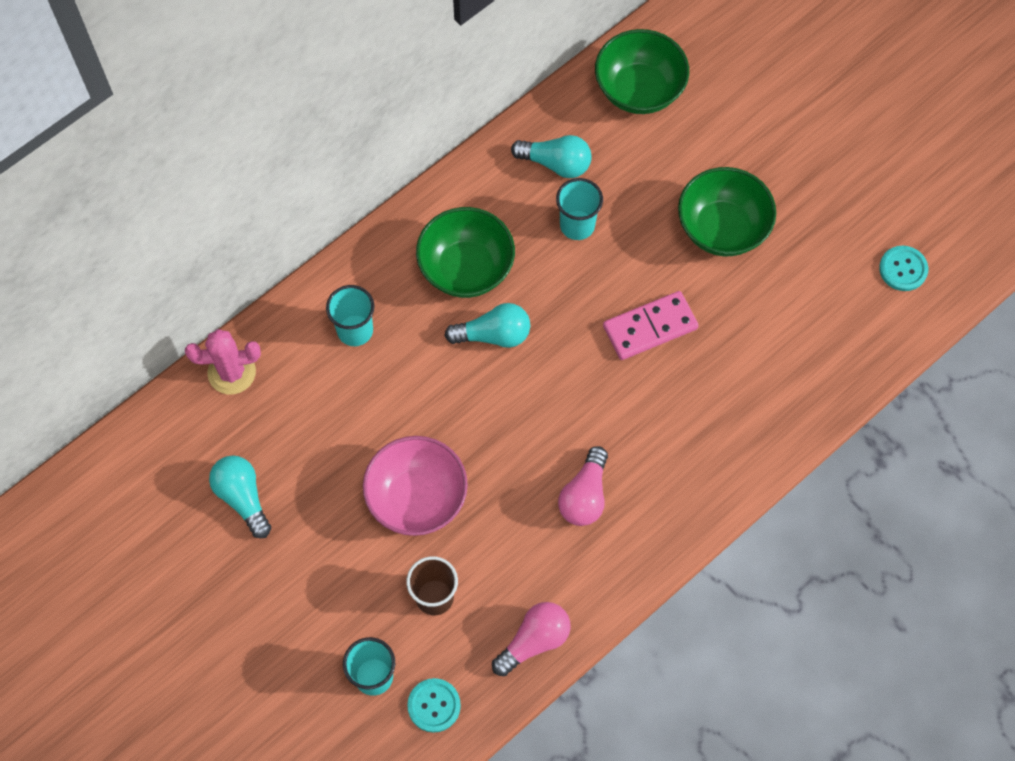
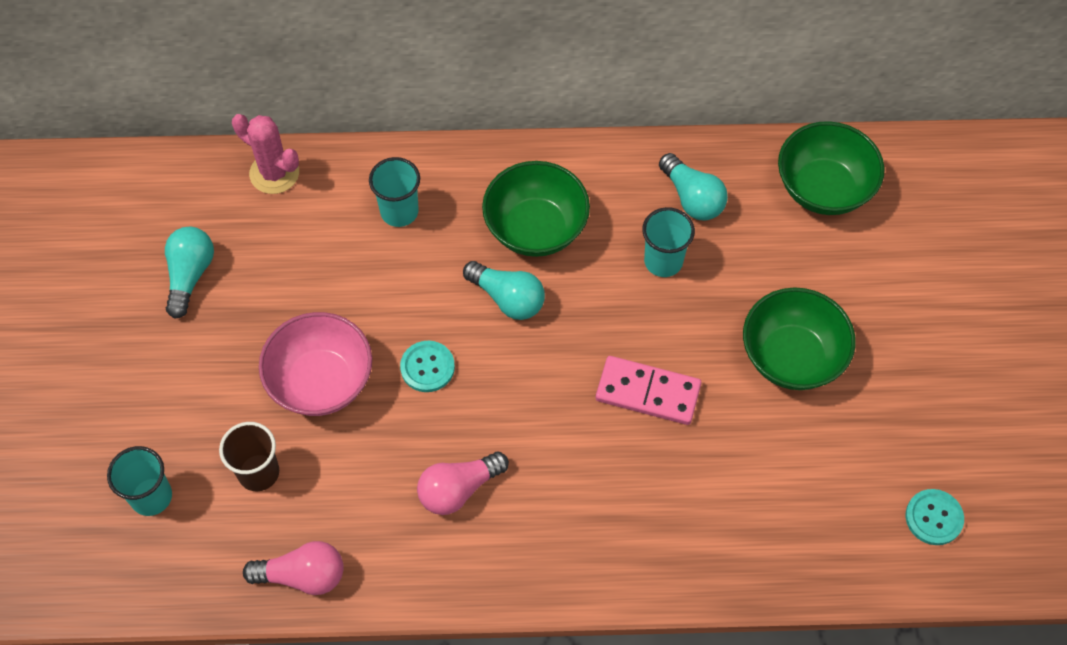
camera: 40 degrees right, 5 degrees down
turquoise button [407,678,461,733] -> turquoise button moved to [400,341,455,392]

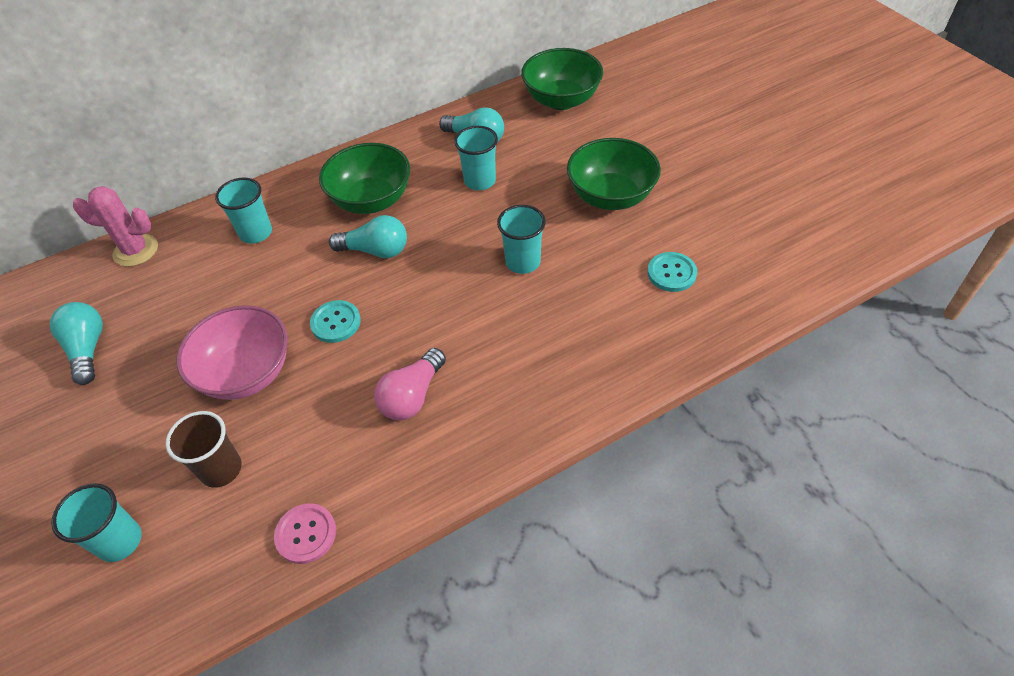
camera: 25 degrees left, 10 degrees down
pink light bulb [243,541,344,595] -> pink button [274,503,336,564]
pink domino [596,356,701,425] -> turquoise cup [497,205,546,274]
turquoise button [906,489,964,545] -> turquoise button moved to [648,252,697,292]

